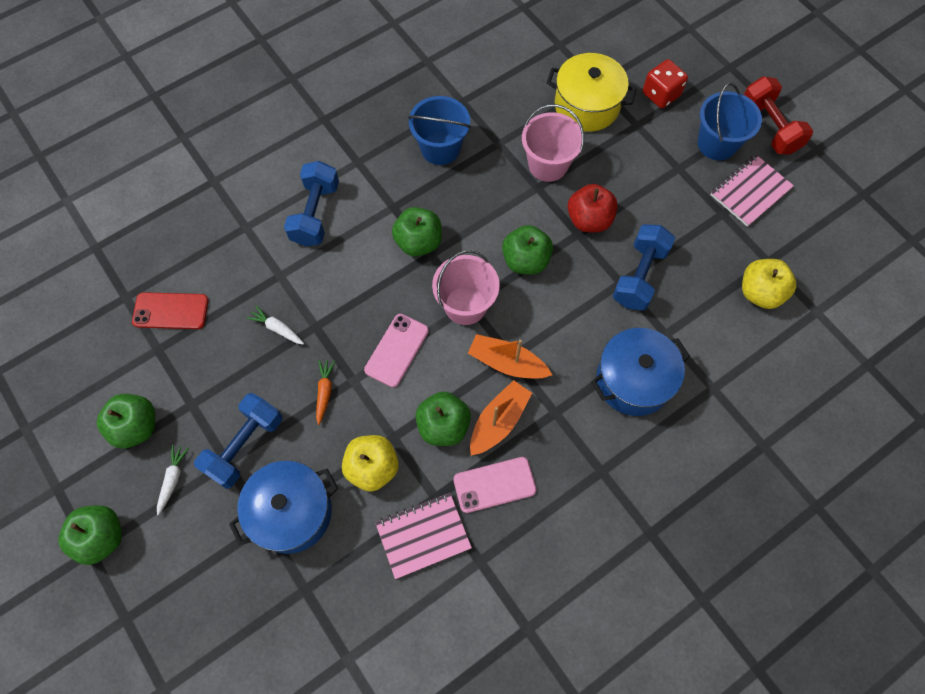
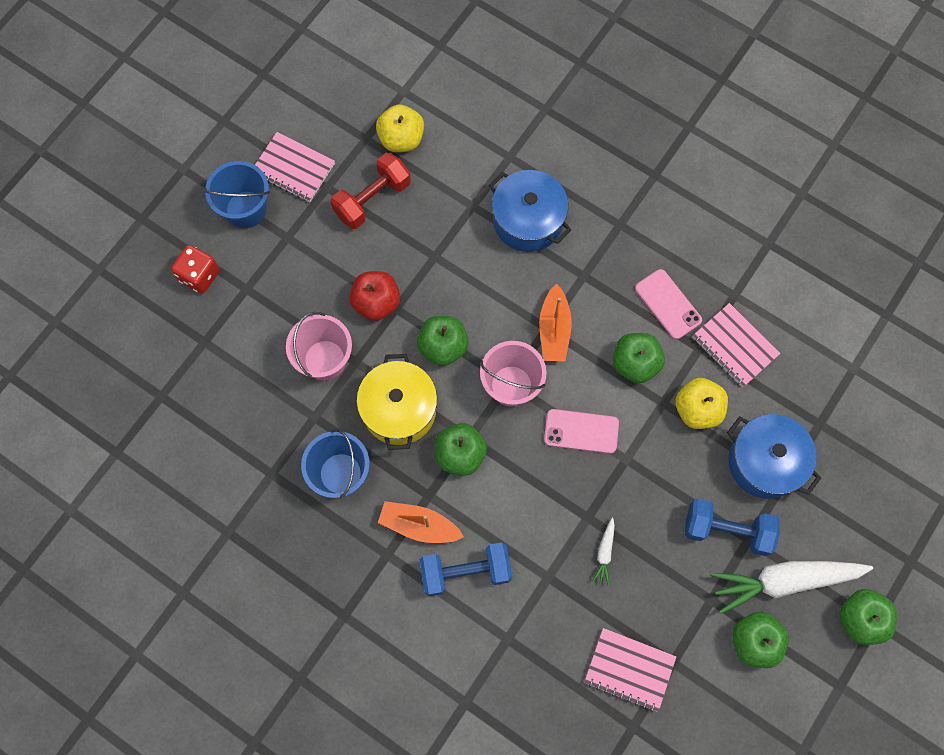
camera: 110 degrees left, 5 degrees up
red phone [132,292,209,329] -> pink notebook [584,628,676,712]
white carrot [157,445,189,515] -> white carrot [711,561,873,614], size x2.35
orange carrot [316,360,335,425] -> none
orange boat [470,380,532,455] -> orange boat moved to [378,501,464,543]
yellow pot [547,53,637,132] -> yellow pot moved to [356,354,437,450]
blue dumbbell [613,224,675,311] -> none
red dumbbell [744,76,813,155] -> red dumbbell moved to [330,153,411,229]

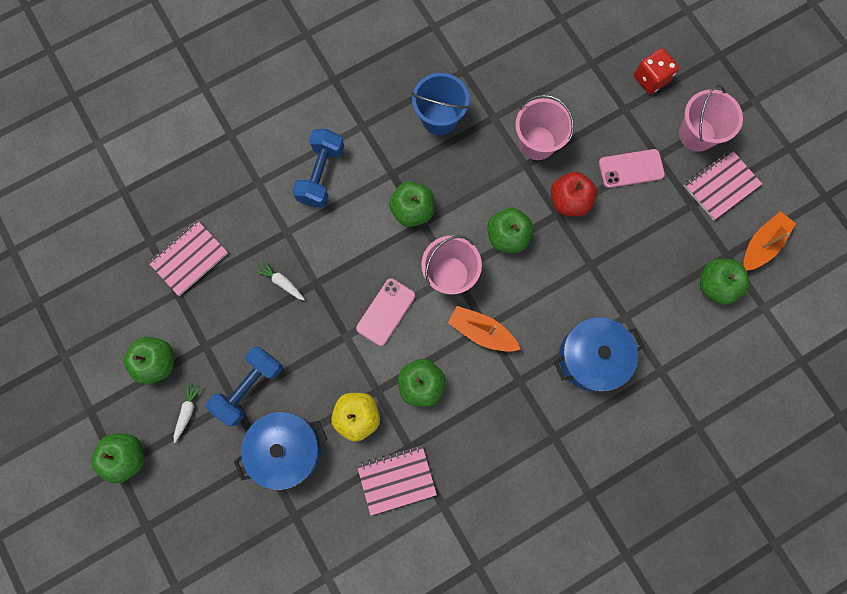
camera: 115 degrees right, 5 degrees up
blue bucket [203,161,270,228] -> pink bucket [679,85,743,152]
red dumbbell [330,153,411,229] -> none
yellow pot [356,354,437,450] -> none
yellow apple [376,104,424,152] -> green apple [700,259,750,305]
orange boat [378,501,464,543] -> orange boat moved to [743,211,796,270]
pink phone [635,269,702,339] -> pink phone moved to [599,149,665,188]
white carrot [711,561,873,614] -> white carrot [174,382,202,443], size x0.43

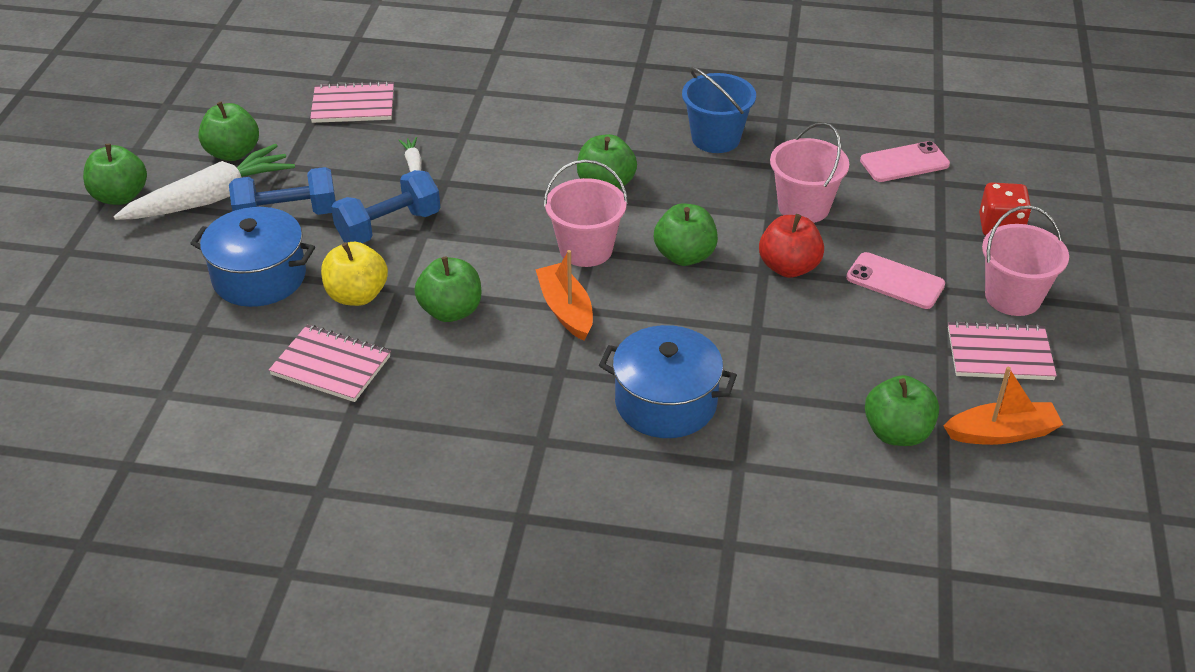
camera: 40 degrees right, 35 degrees down
white carrot [174,382,202,443] -> white carrot [114,144,295,220], size x2.35
blue dumbbell [292,129,344,207] -> blue dumbbell moved to [331,170,440,243]
pink phone [356,278,415,346] -> pink phone moved to [860,141,950,182]

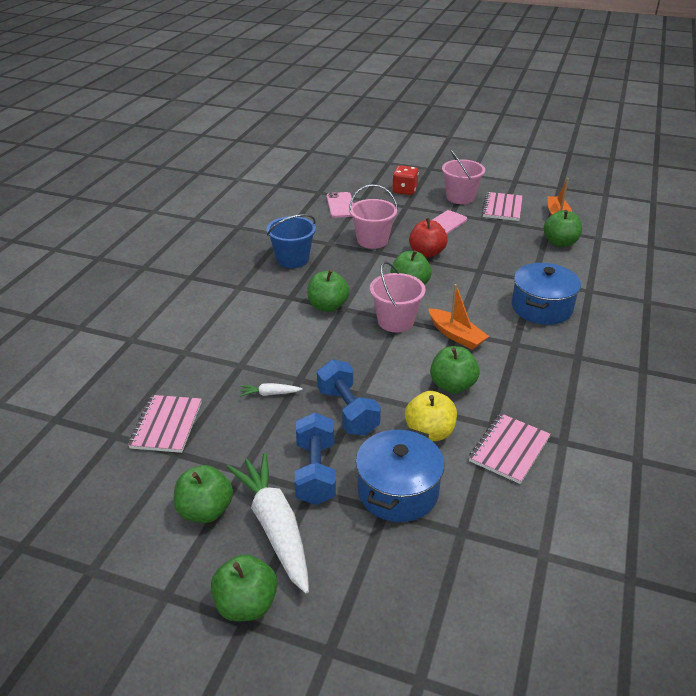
camera: 80 degrees left, 5 degrees down
orange boat [535,250,593,341] -> orange boat turned 120 degrees counterclockwise [428,284,489,350]

